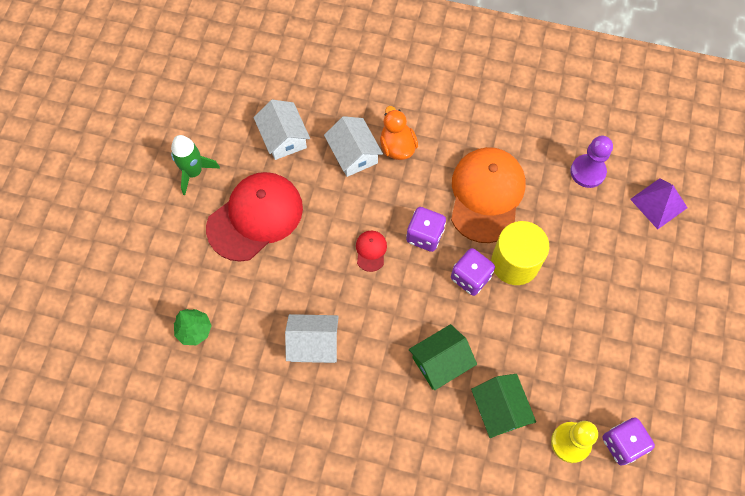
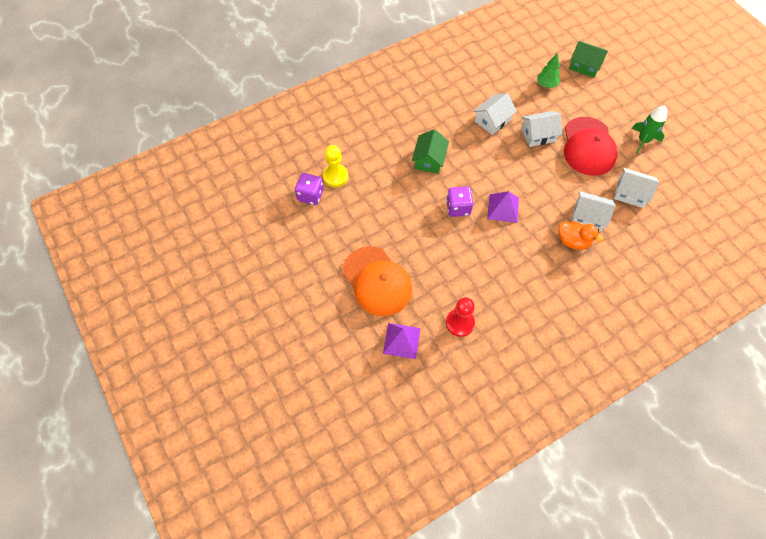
camera: 135 degrees right, 5 degrees down
red cap [356,231,387,272] -> none
purple dice [406,207,446,252] -> purple pyramid [487,191,519,223]
orange cap [451,147,525,243] -> orange cap moved to [343,246,412,316]
green house [471,374,536,438] -> green house moved to [569,41,608,78]
yellow cylinder [491,221,549,285] -> none
purple pawn [570,136,613,188] -> red pawn [446,297,475,337]
none -> white house [521,111,562,147]

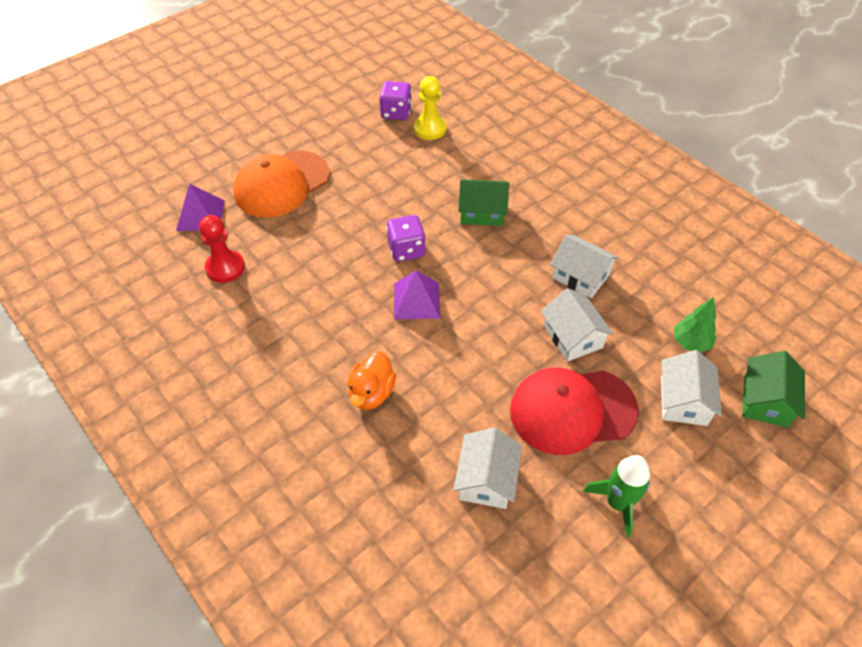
camera: 80 degrees right, 10 degrees down
white house [572,191,616,232] -> white house moved to [661,350,722,426]

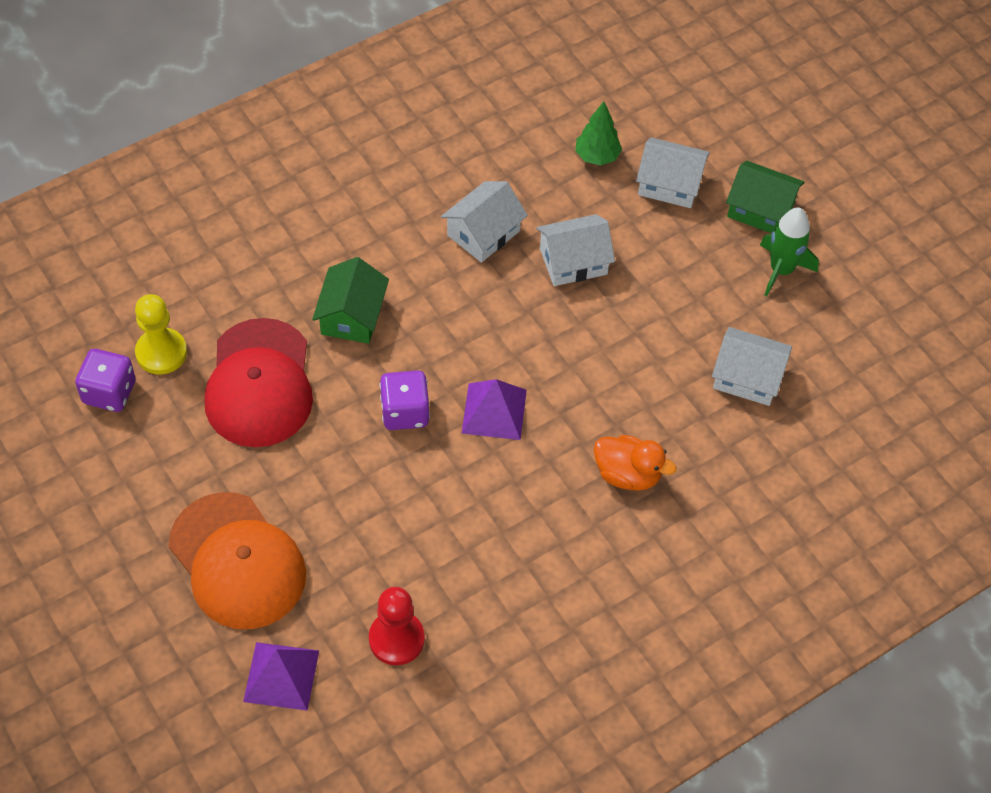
camera: 85 degrees left, 5 degrees up
red cap [510,367,639,455] -> red cap moved to [204,318,313,447]
green house [743,351,805,428] -> green house moved to [726,161,805,233]

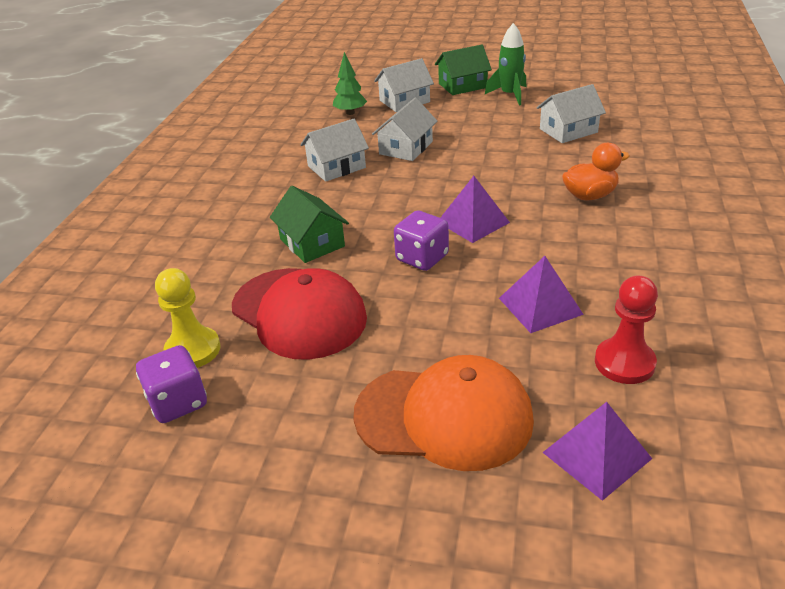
camera: 40 degrees left, 20 degrees down
white house [441,181,528,263] -> white house turned 60 degrees clockwise [300,119,369,182]
none -> purple pyramid [499,256,584,333]

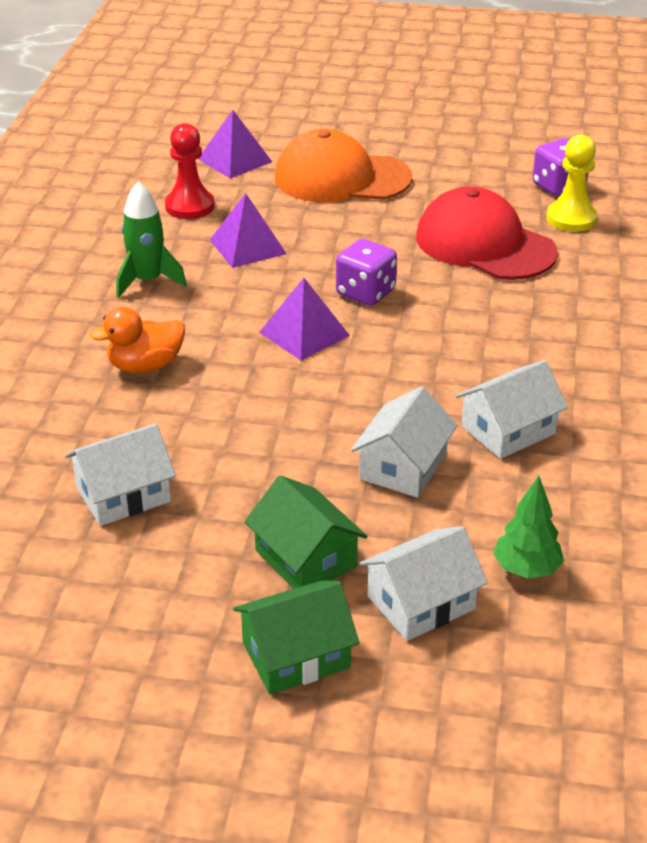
camera: 175 degrees right, 0 degrees up
green house [270,186,349,263] -> green house moved to [244,475,368,589]
green rocket [485,23,526,105] -> green rocket moved to [116,181,186,298]

